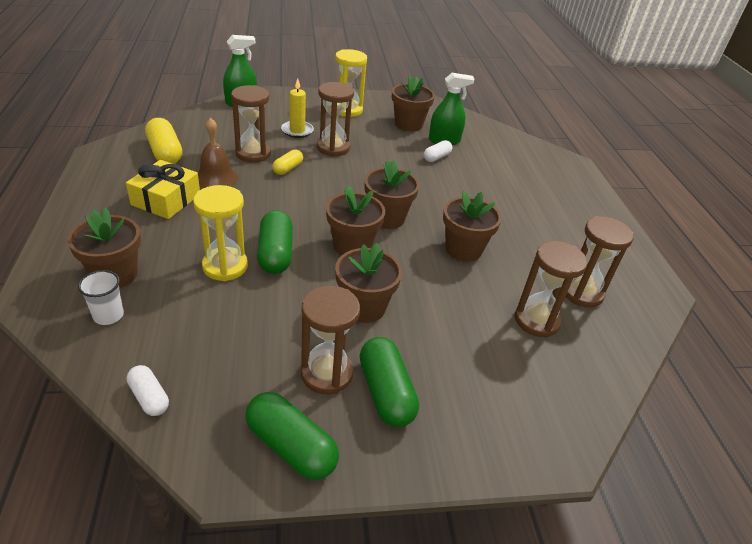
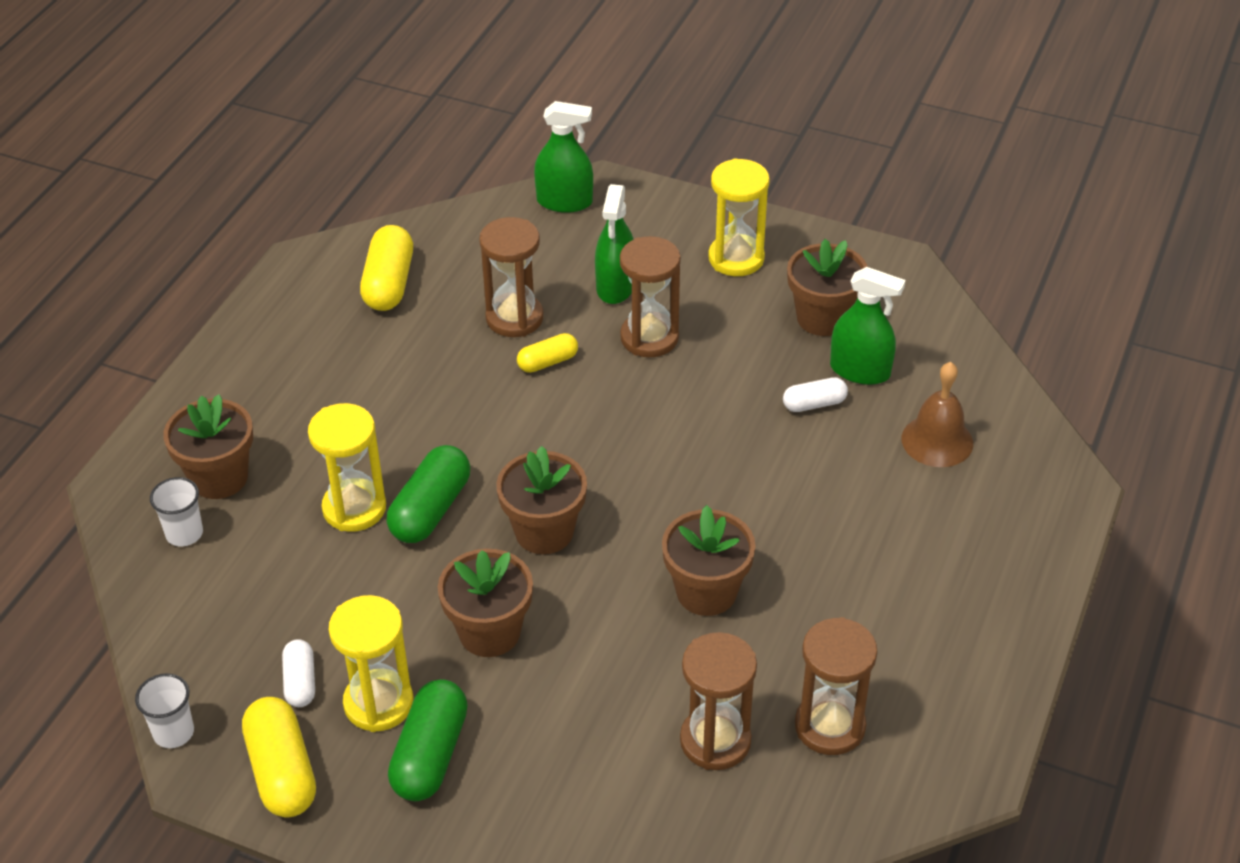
camera: 35 degrees right, 5 degrees up
yellow gift [126,160,200,219] -> none
white capsule [127,365,169,416] -> white capsule moved to [282,639,315,707]
brown bell [197,118,238,188] -> brown bell moved to [902,362,973,467]
green capsule [245,392,339,480] -> yellow capsule [242,697,316,817]
yellow candle [281,78,314,138] -> green spray bottle [595,184,634,304]
brown hourglass [301,286,360,394] -> yellow hourglass [329,595,413,732]
brown flower pot [365,160,420,229] -> none
none -> white cup [135,673,194,748]

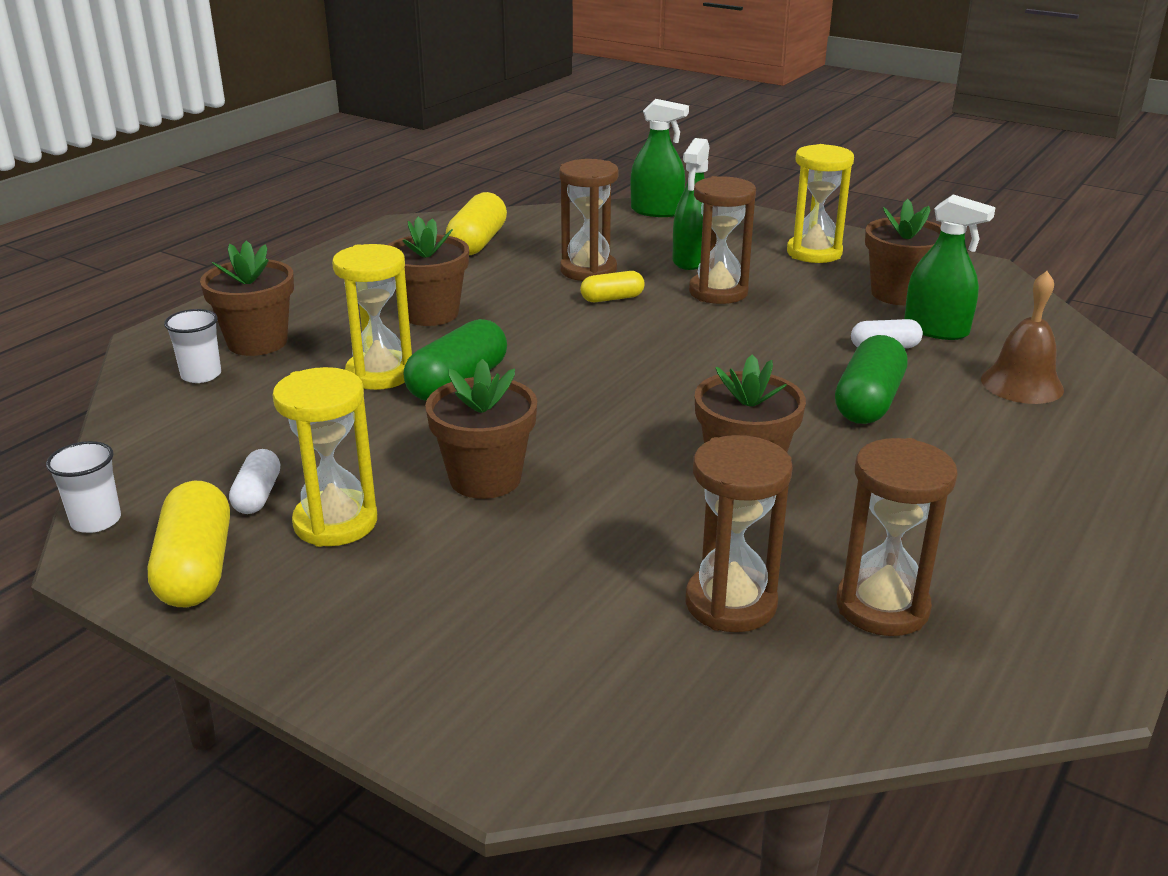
camera: 10 degrees right, 15 degrees down
green capsule [388,679,468,801] -> green capsule moved to [835,335,907,424]
brown flower pot [496,446,587,554] -> brown flower pot moved to [388,217,469,326]

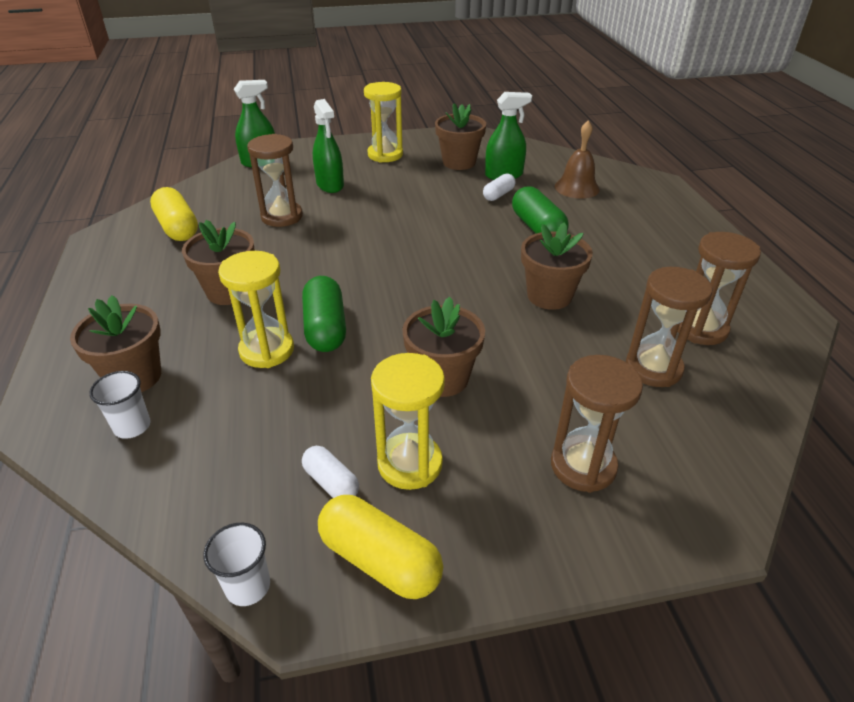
camera: 45 degrees left, 10 degrees up
yellow capsule [580,271,645,302] -> none
brown hourglass [689,176,756,304] -> brown hourglass moved to [551,355,643,493]

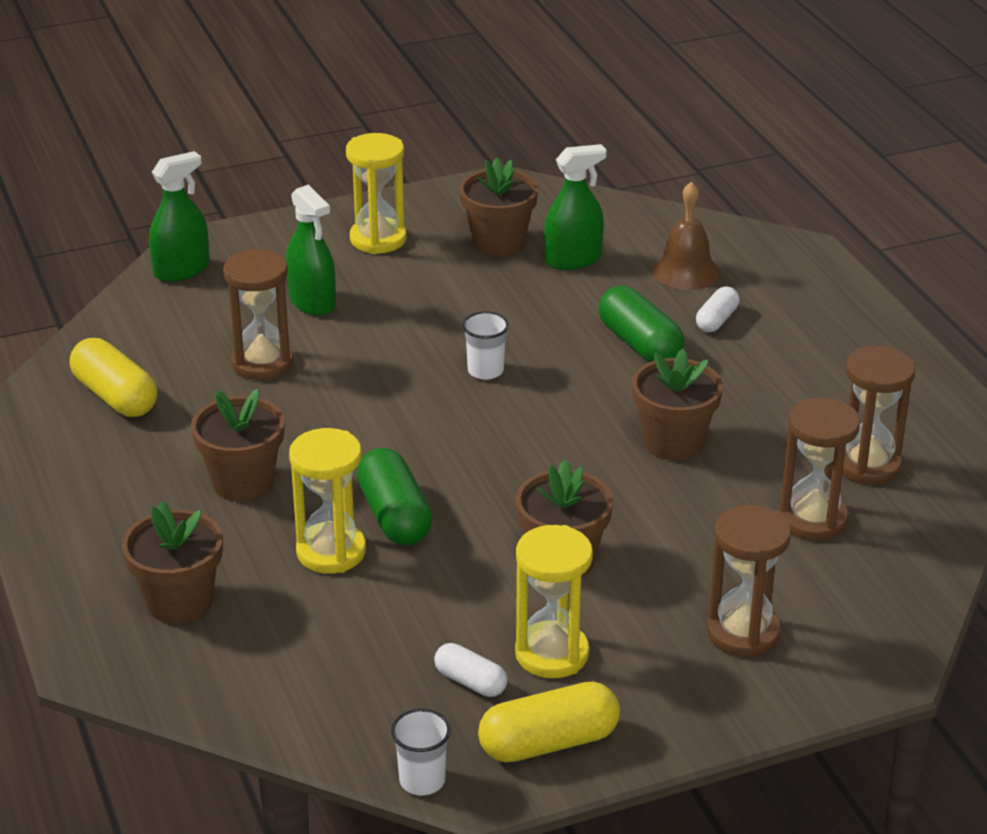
camera: 10 degrees left, 5 degrees down
white cup [89,371,151,439] -> white cup moved to [462,311,509,380]
yellow capsule [318,495,443,599] -> yellow capsule turned 45 degrees counterclockwise [478,682,620,762]
white capsule [483,173,516,201] -> white capsule moved to [696,287,739,332]

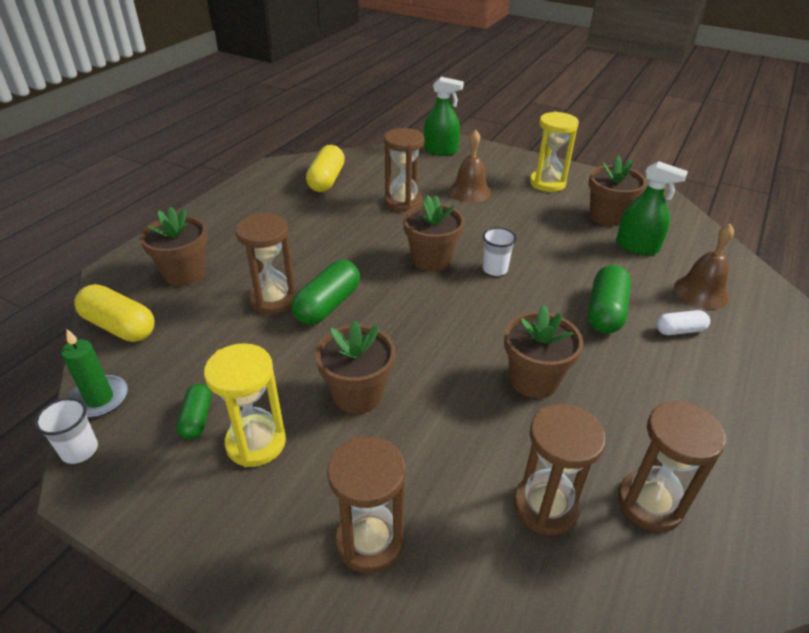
camera: 50 degrees right, 5 degrees up
brown flower pot [191,389,285,501] -> brown flower pot moved to [403,195,465,272]
green spray bottle [286,185,336,316] -> brown bell [449,130,491,203]
yellow hourglass [289,428,366,574] -> brown hourglass [235,213,296,314]
white capsule [434,643,508,697] -> green capsule [177,384,212,440]
yellow capsule [478,682,620,762] -> yellow capsule moved to [74,284,155,342]
none -> green candle [61,329,128,418]

